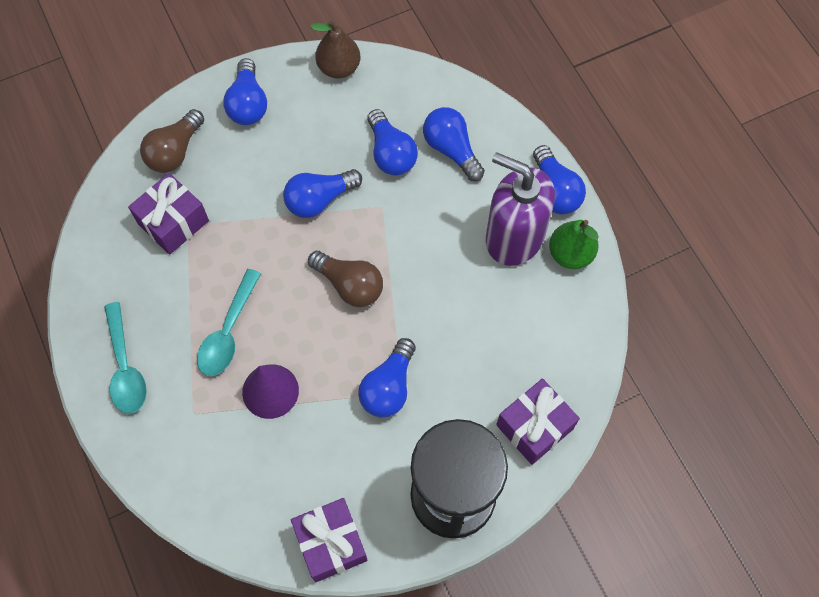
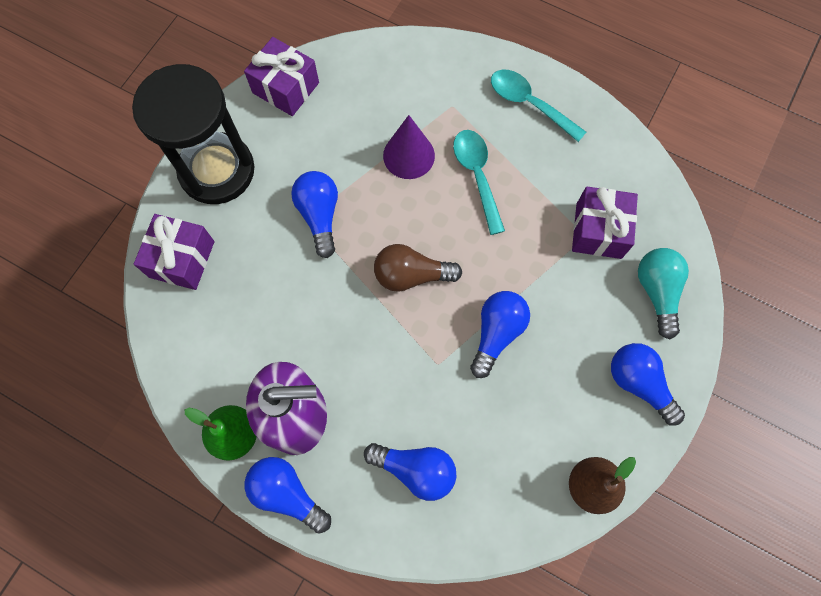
camera: 145 degrees right, 5 degrees up
brown light bulb [140,109,204,173] -> turquoise light bulb [638,248,689,339]
blue light bulb [367,109,418,175] -> none

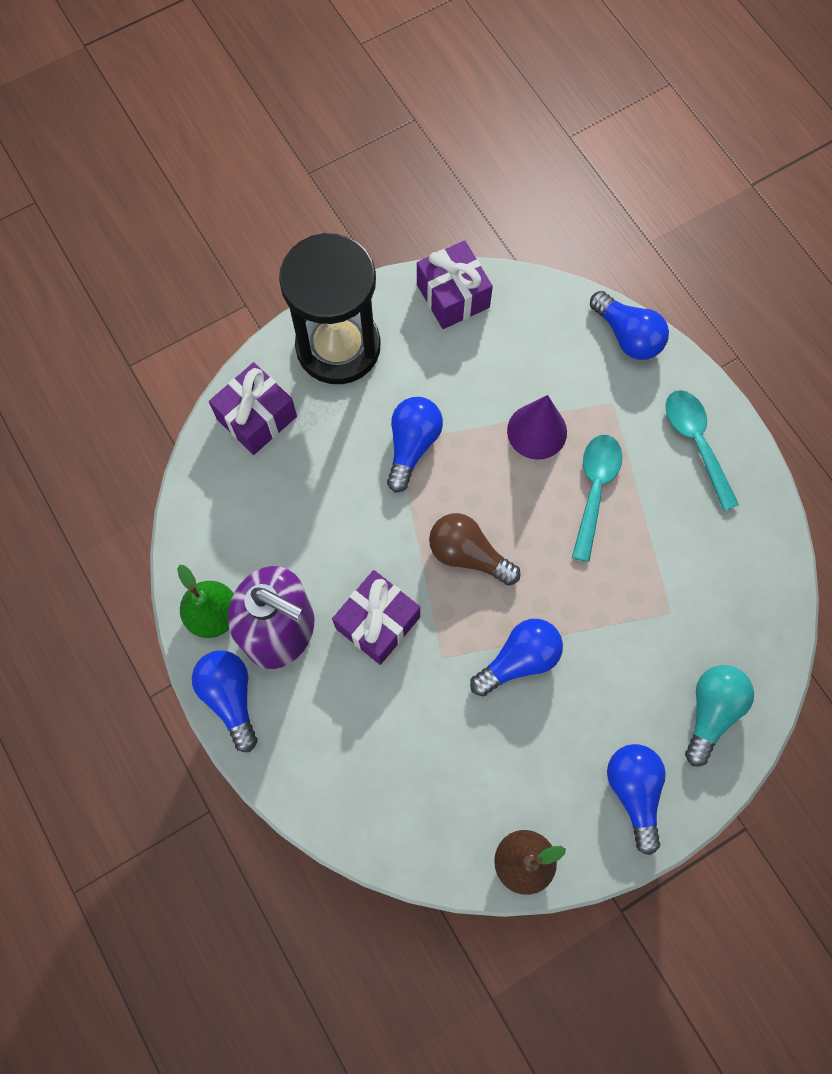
camera: 30 degrees right, 0 degrees up
blue light bulb [364,443,456,501] -> blue light bulb moved to [590,291,669,360]
purple gift [572,187,638,259] -> purple gift moved to [332,570,420,665]

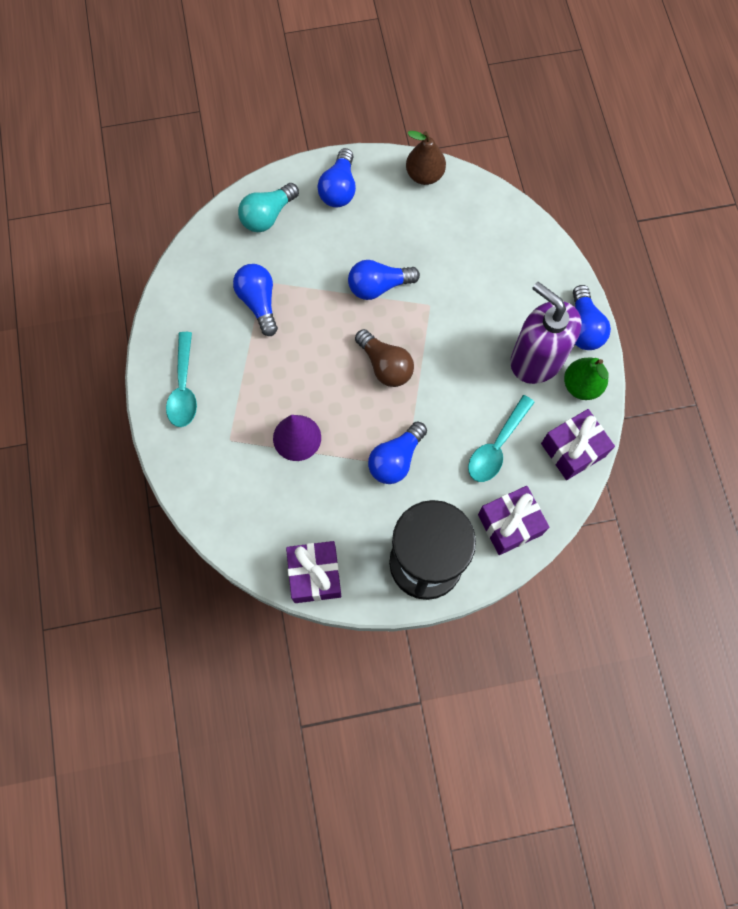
camera: 160 degrees left, 0 degrees up
purple gift [332,570,420,665] -> purple gift moved to [541,409,615,480]
turquoise spoon [572,435,622,562] -> turquoise spoon moved to [468,395,535,482]
blue light bulb [590,291,669,360] -> blue light bulb moved to [233,264,278,336]

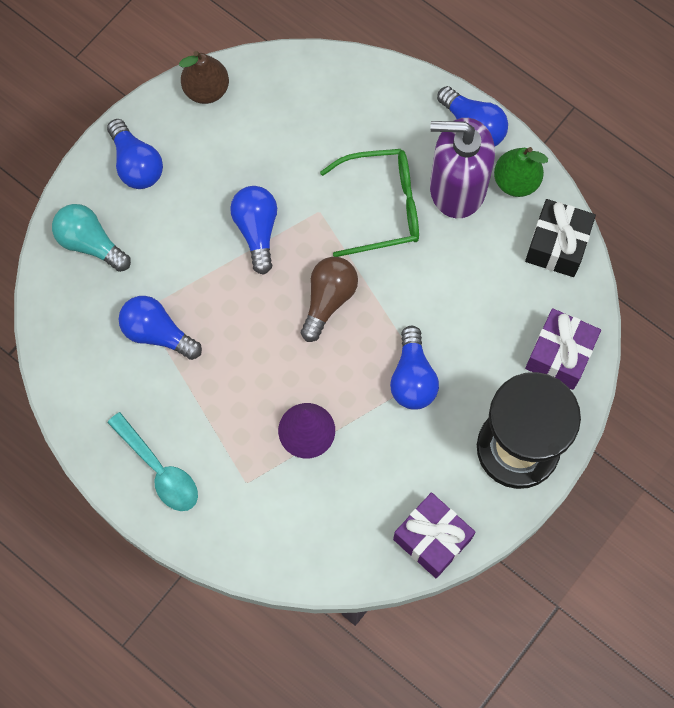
camera: 40 degrees left, 0 degrees up
turquoise light bulb [238,183,299,232] -> turquoise light bulb turned 120 degrees clockwise [52,204,131,272]
blue light bulb [348,260,420,300] -> blue light bulb turned 135 degrees clockwise [230,186,277,275]
brown light bulb [355,329,414,387] -> brown light bulb turned 75 degrees counterclockwise [301,257,358,342]
turquoise spoon [468,395,535,482] -> none
purple gift [541,409,615,480] -> black gift [525,199,596,277]
none -> green glasses [320,149,419,257]

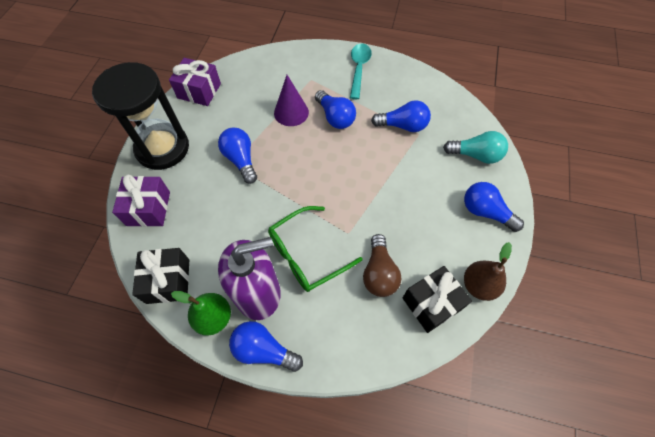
camera: 155 degrees right, 10 degrees down
turquoise spoon [107,412,198,511] -> turquoise spoon turned 75 degrees clockwise [350,44,372,99]
blue light bulb [230,186,277,275] -> blue light bulb moved to [315,90,356,129]
brown light bulb [301,257,358,342] -> brown light bulb moved to [363,234,401,297]
none -> black gift [403,266,472,333]

